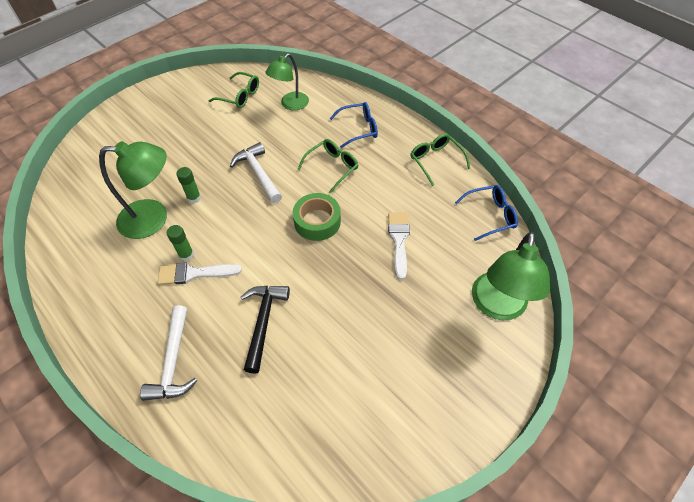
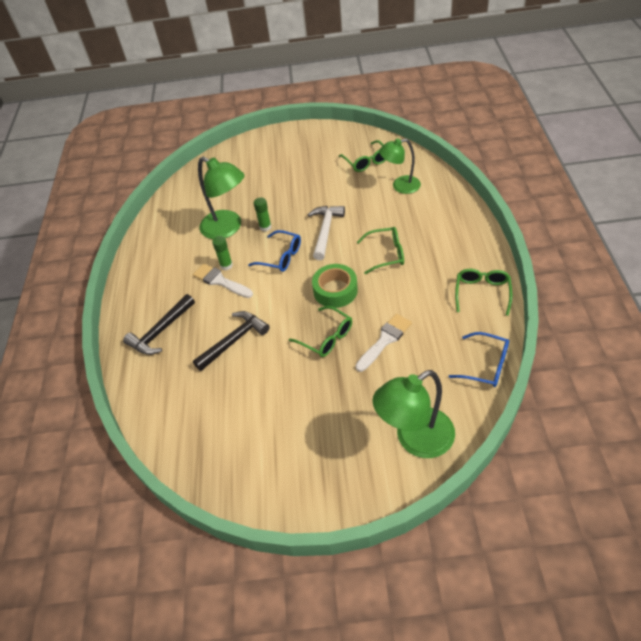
camera: 45 degrees right, 5 degrees down
white hammer [140,305,197,401] -> black hammer [123,294,195,355]
blue glasses [330,102,378,148] -> blue glasses moved to [248,230,301,272]
none -> green glasses [289,306,352,357]

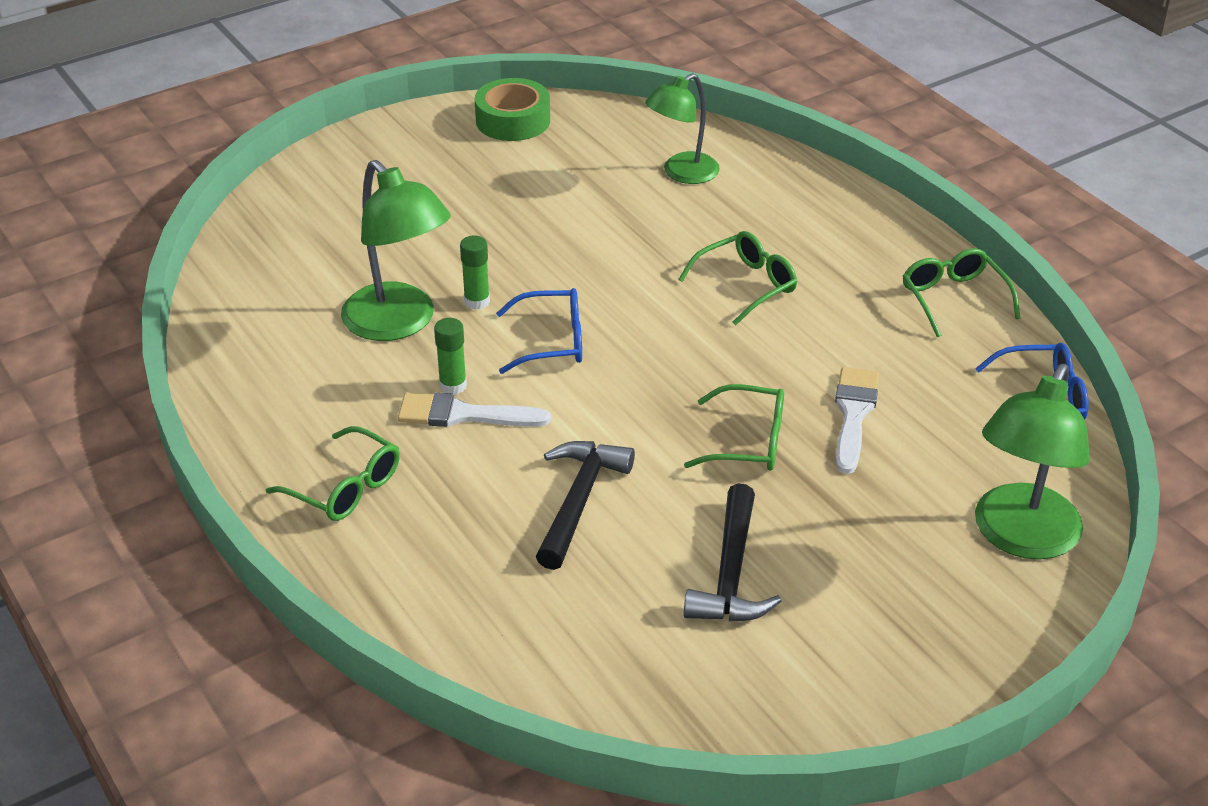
camera: 35 degrees left, 10 degrees down
black hammer [123,294,195,355] -> black hammer moved to [684,484,781,622]
green lamp [198,157,244,239] -> green lamp turned 45 degrees clockwise [341,160,451,341]
white hammer [308,206,345,260] -> none
green tape [312,264,358,308] -> green tape moved to [475,78,550,141]
green glasses [339,140,386,172] -> green glasses moved to [266,426,400,521]

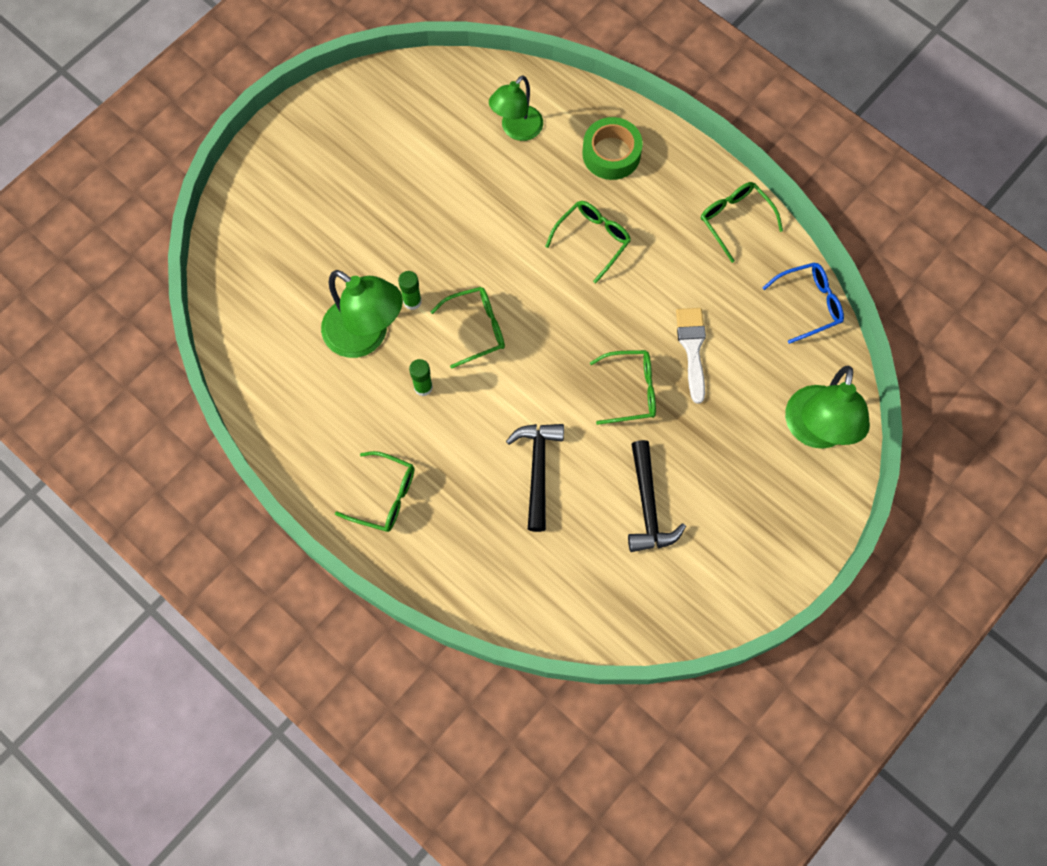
camera: 15 degrees left, 30 degrees up
white brush [398,392,551,427] -> none
green tape [475,78,550,141] -> green tape moved to [582,117,643,180]
blue glasses [496,288,582,374] -> green glasses [431,287,505,369]

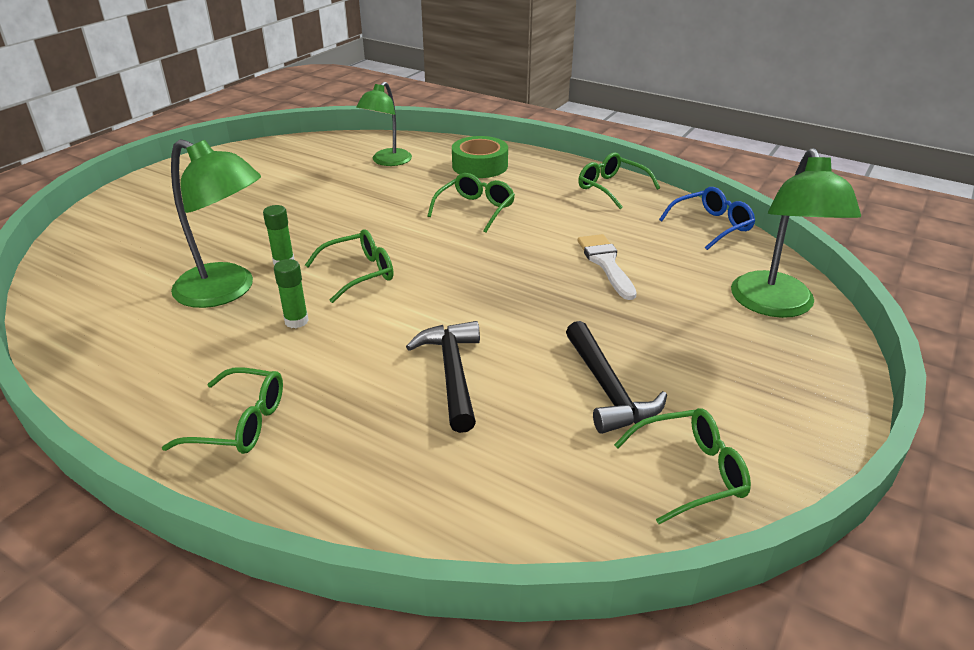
camera: 10 degrees left, 35 degrees down
green glasses [590,350,656,425] -> green glasses moved to [614,408,751,524]

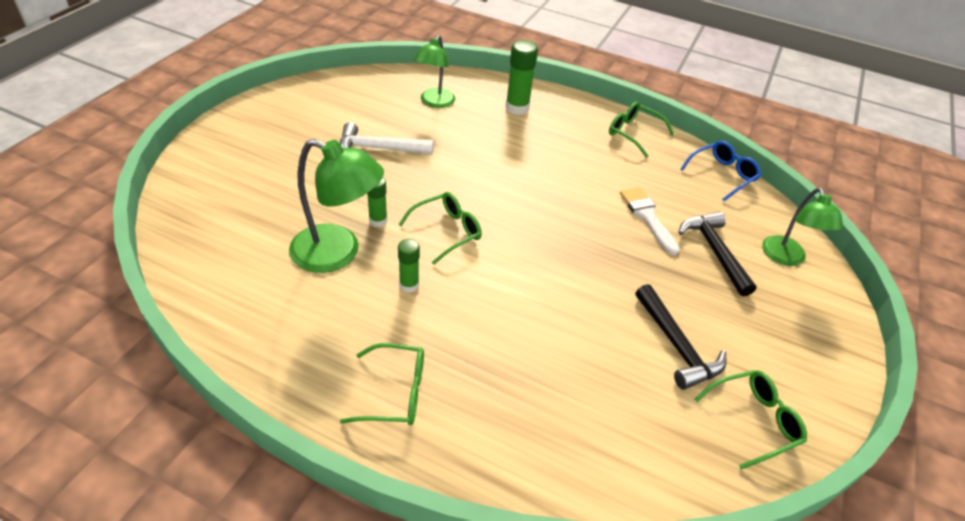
camera: 10 degrees left, 10 degrees up
black hammer [406,321,480,433] -> black hammer moved to [678,211,757,296]
green glasses [427,173,515,233] -> none
green tape [452,136,508,178] -> green glue stick [505,40,538,115]
green lamp [731,148,861,318] -> green lamp [762,188,843,266], size x0.67
none -> white hammer [340,122,433,155]

